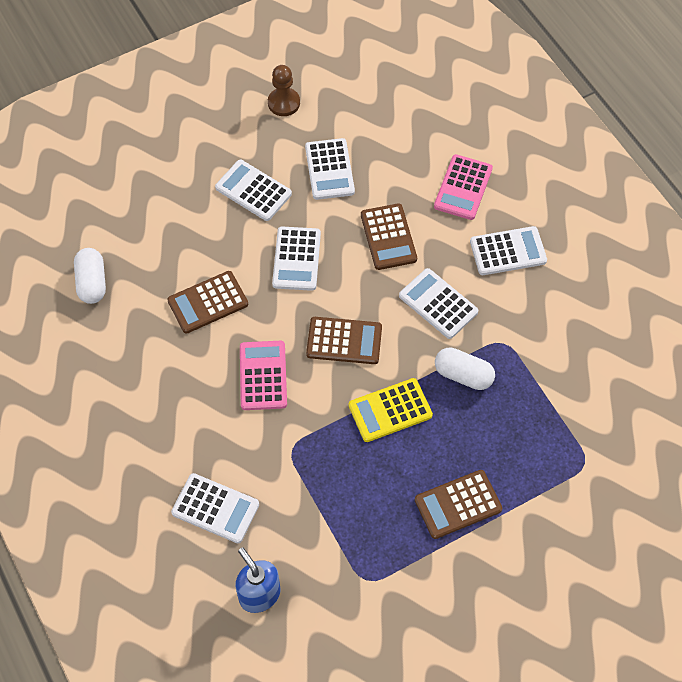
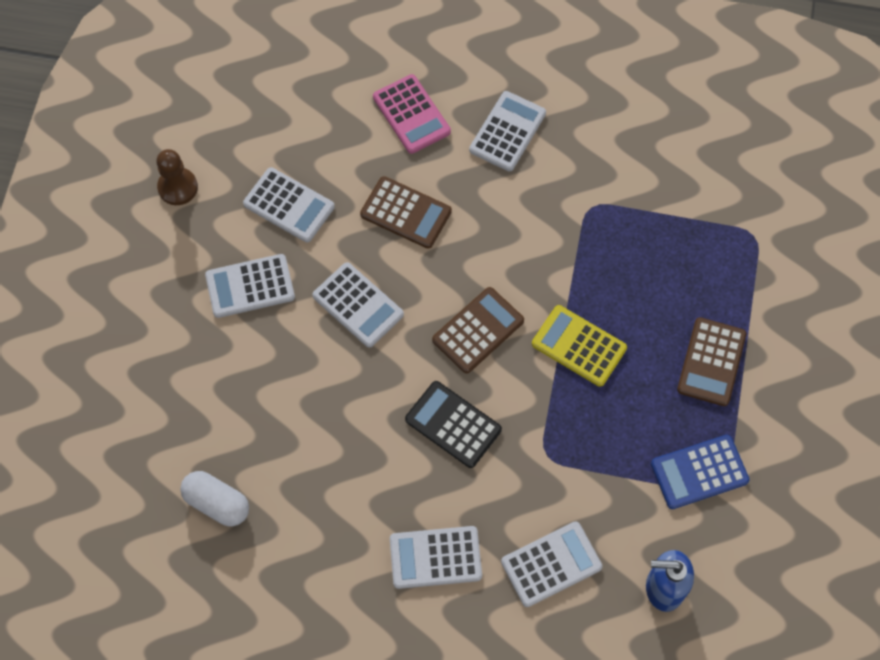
camera: 50 degrees left, 5 degrees up
brown calculator [167,271,248,333] -> none
pink calculator [240,341,287,410] -> black calculator [405,381,502,468]
yellow calculator [349,378,433,442] -> yellow calculator turned 105 degrees clockwise [532,305,627,387]
white calculator [399,268,478,339] -> white calculator moved to [390,526,482,589]
white capsule [435,347,495,390] -> none
none -> blue calculator [651,435,750,509]

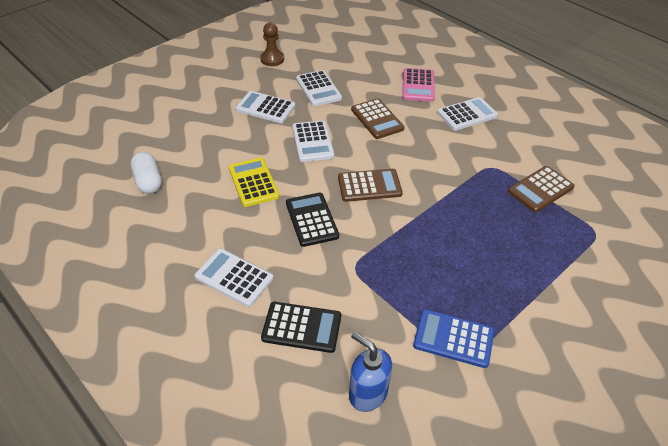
camera: 35 degrees right, 20 degrees down
white calculator [501,521,602,607] -> black calculator [261,302,341,353]
yellow calculator [532,305,627,387] -> yellow calculator moved to [229,158,280,207]
brown calculator [677,317,746,406] -> brown calculator moved to [508,166,575,212]

